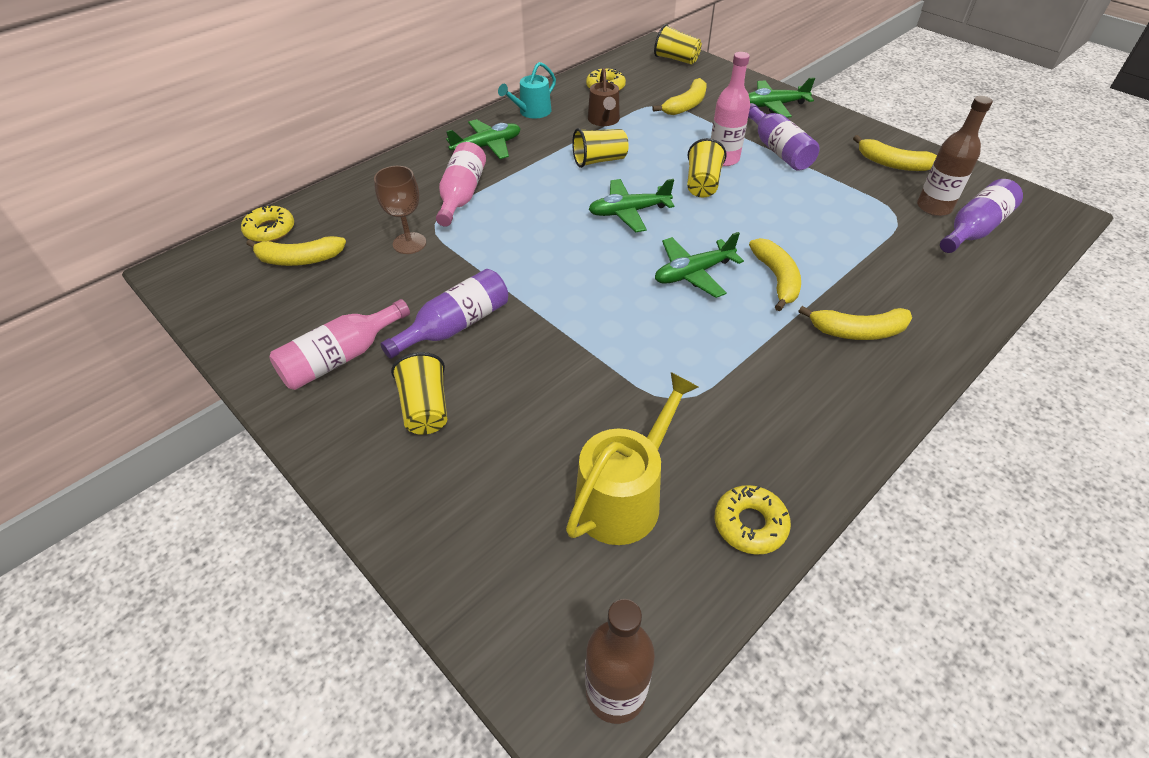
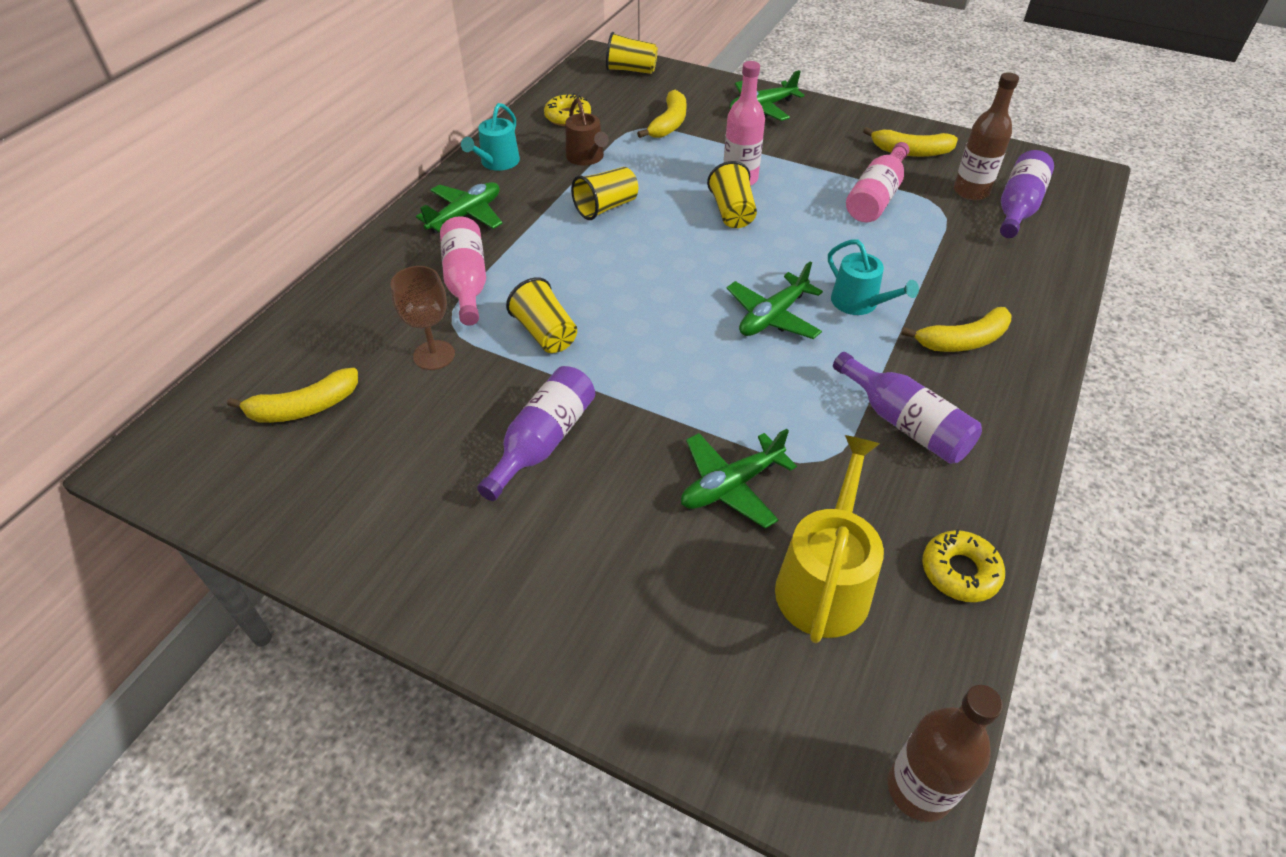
camera: 20 degrees left, 0 degrees up
yellow donut [241,205,294,242] -> none
pink bottle [269,299,410,390] -> pink bottle moved to [846,142,910,222]
yellow cup [391,352,447,435] -> yellow cup moved to [506,277,577,353]
green plane [588,179,674,232] -> green plane moved to [681,429,797,528]
purple bottle [748,103,820,171] -> purple bottle moved to [833,352,982,464]
yellow banana [749,238,801,311] -> turquoise watering can [828,239,919,315]

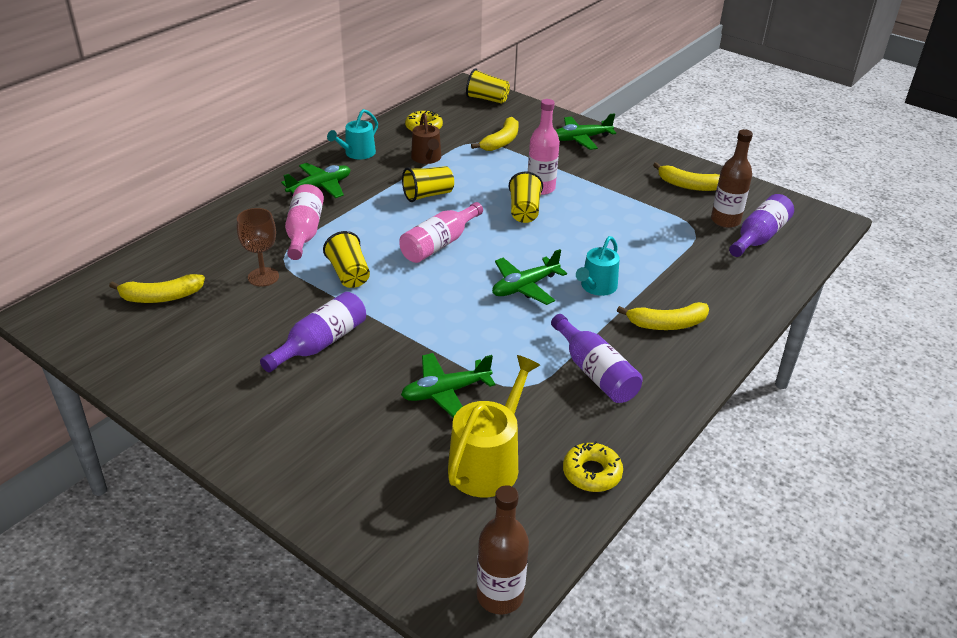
camera: 10 degrees right, 10 degrees down
turquoise watering can [828,239,919,315] -> turquoise watering can turned 60 degrees clockwise [576,236,620,296]
pink bottle [846,142,910,222] -> pink bottle moved to [399,202,483,263]

